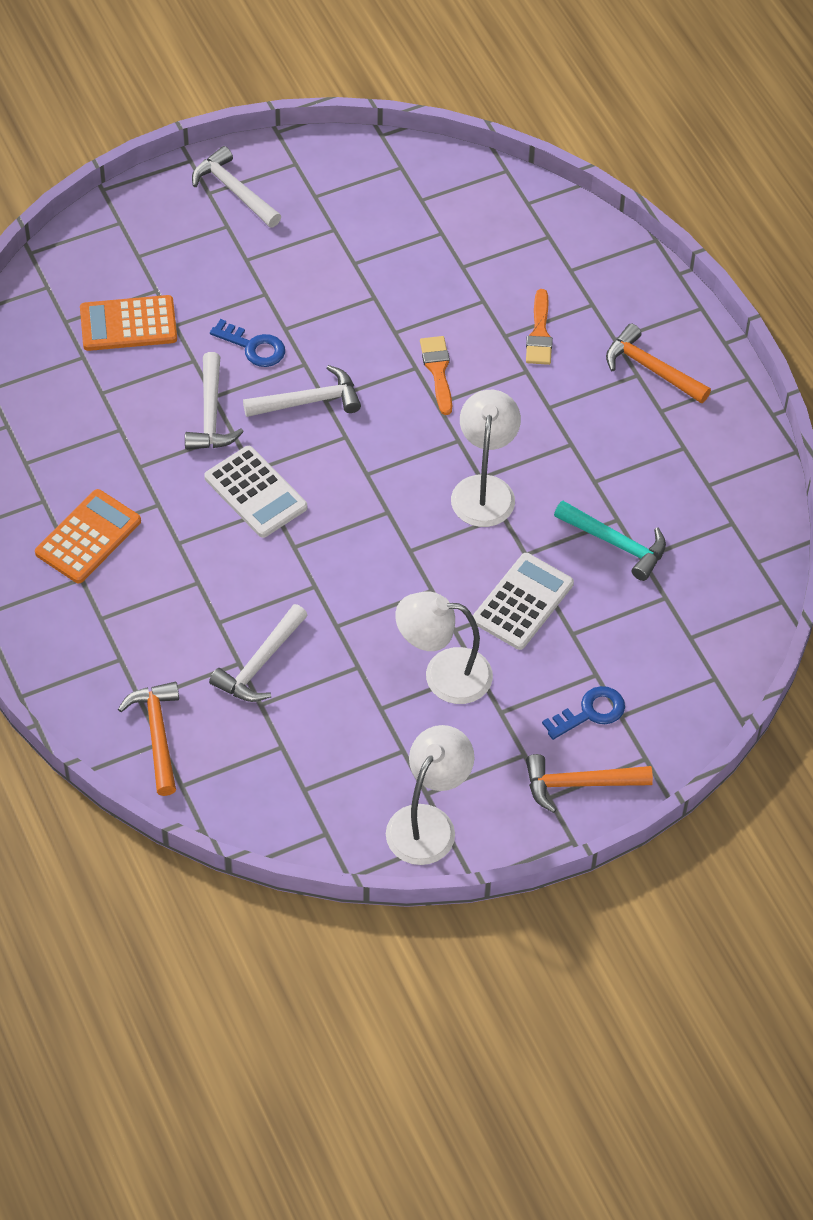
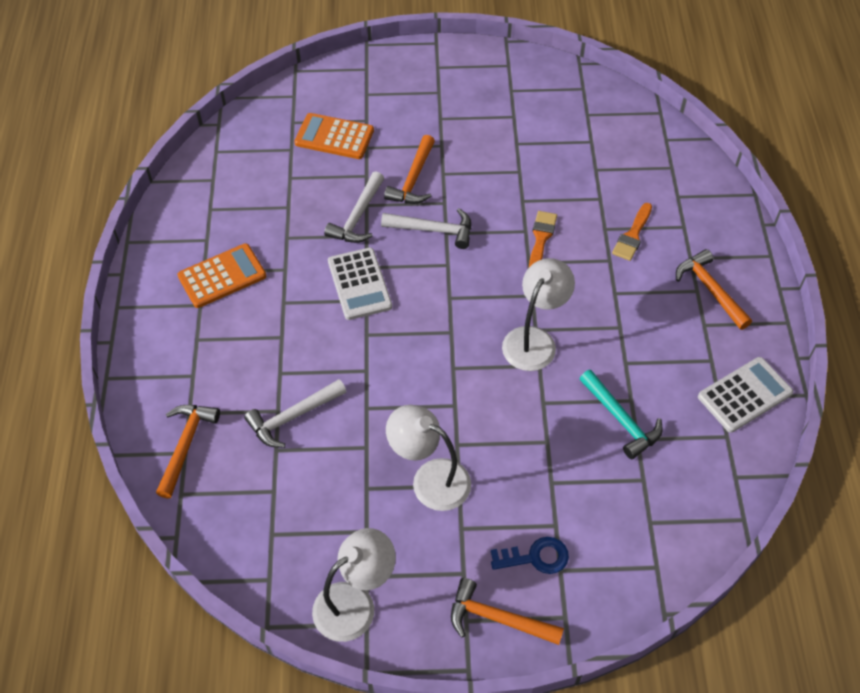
camera: 25 degrees right, 0 degrees up
white hammer [192,146,281,228] -> none
blue key [210,319,285,367] -> orange hammer [384,135,435,204]
white calculator [473,553,574,650] -> white calculator moved to [698,357,793,433]

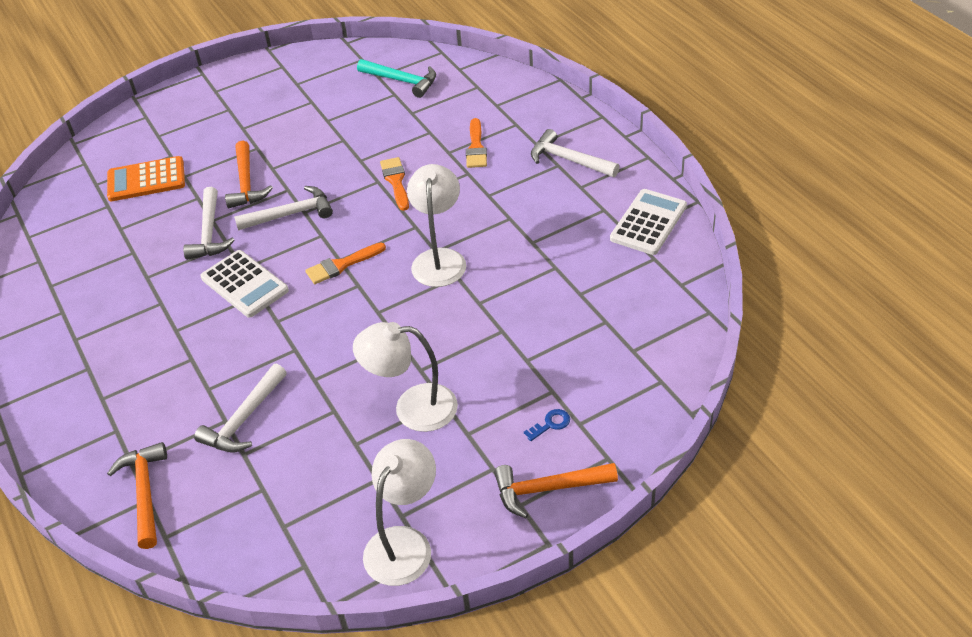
camera: 25 degrees left, 10 degrees down
orange calculator [177,243,266,308] -> none
blue key [491,537,569,574] -> blue key [524,409,570,441], size x0.62
turquoise hammer [579,370,663,459] -> turquoise hammer moved to [357,59,436,98]
orange hammer [676,249,752,330] -> white hammer [531,129,620,177]
none -> orange brush [305,243,386,284]

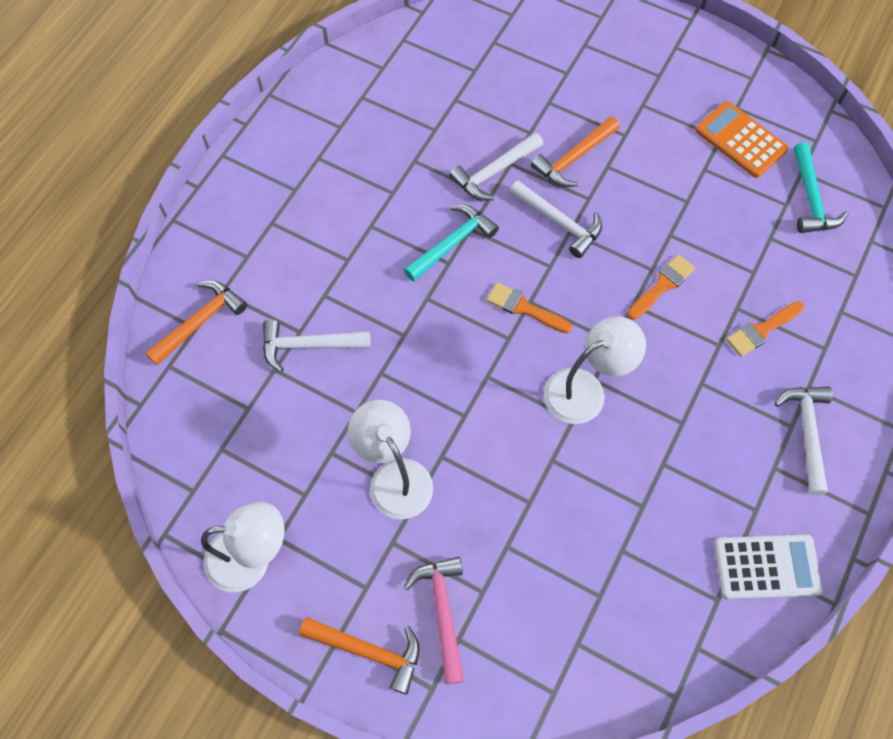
camera: 55 degrees right, 20 degrees up
orange calculator [107,156,185,201] -> orange calculator moved to [695,101,788,178]
white calculator [200,250,289,318] -> turquoise hammer [404,205,499,282]
orange hammer [494,463,618,518] -> orange hammer turned 150 degrees clockwise [299,617,420,695]
blue key [524,409,570,441] -> pink hammer [404,557,465,685]

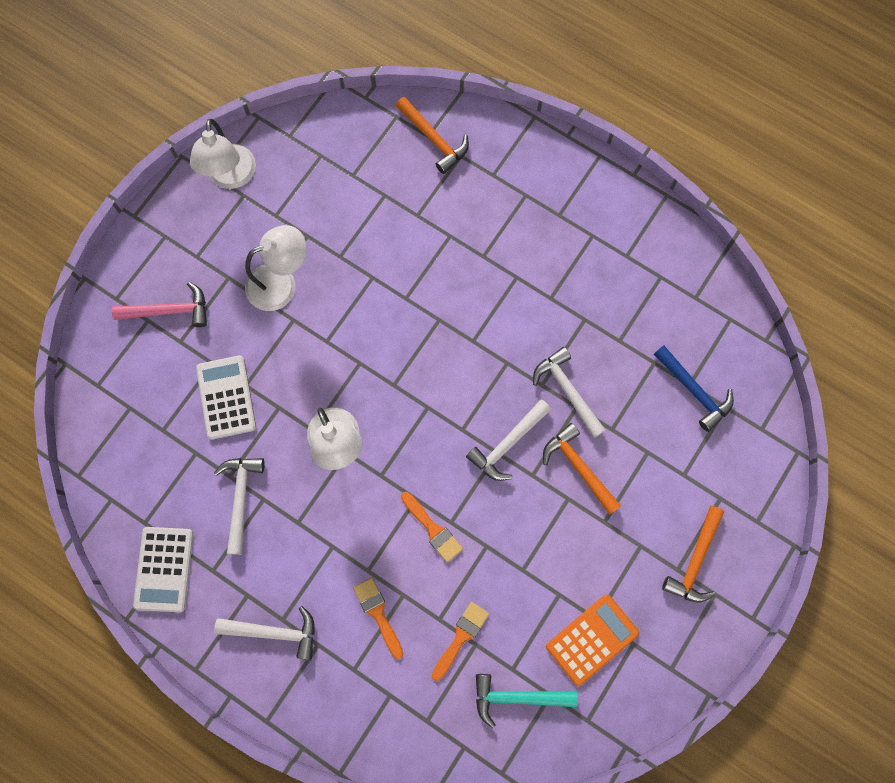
camera: 95 degrees right, 10 degrees up
white hammer [263,320,370,372] -> white hammer moved to [214,458,265,555]
orange hammer [299,617,420,695] -> orange hammer moved to [662,506,724,602]
turquoise hammer [404,205,499,282] -> none
orange brush [487,282,572,333] -> orange brush moved to [432,602,489,681]
none -> white calculator [196,355,256,440]
none -> blue hammer [653,345,734,432]

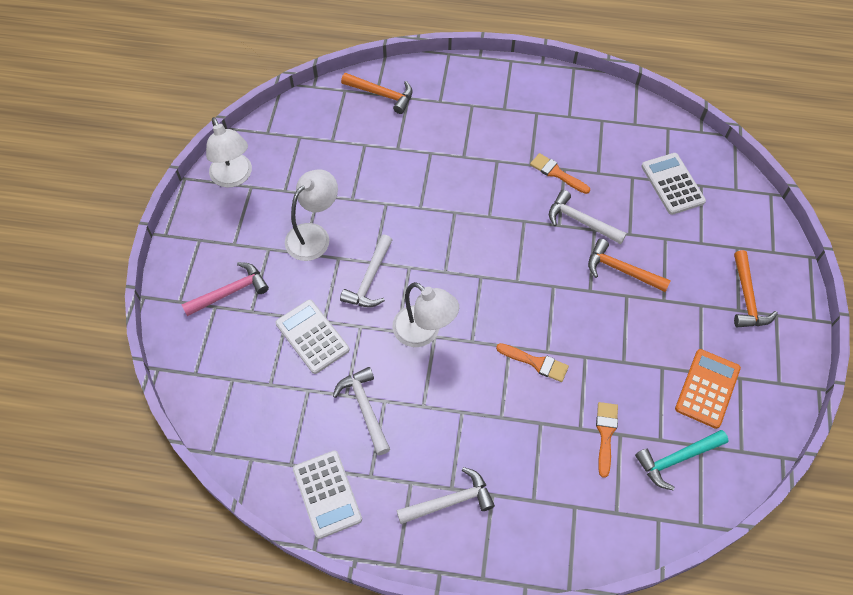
camera: 25 degrees left, 15 degrees down
orange brush [353,577,403,659] -> orange brush moved to [530,153,590,194]
white hammer [466,400,551,481] -> white hammer moved to [340,234,392,307]
blue hammer [653,345,734,432] -> white calculator [641,153,706,215]

